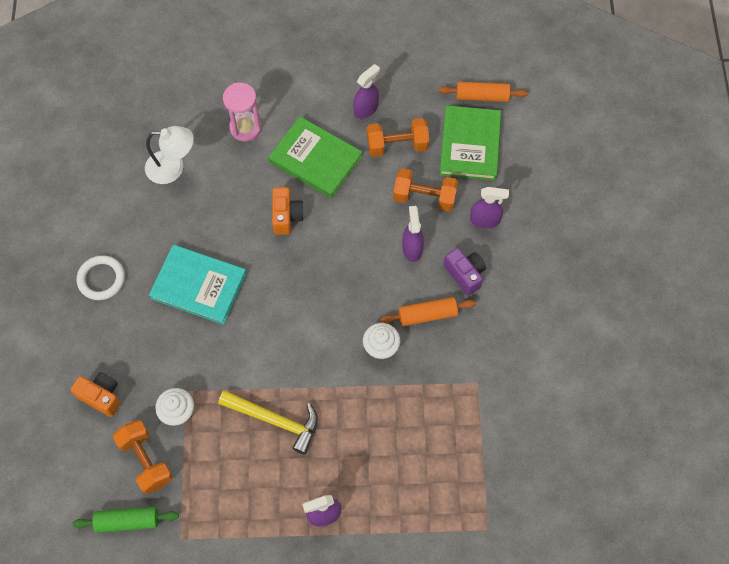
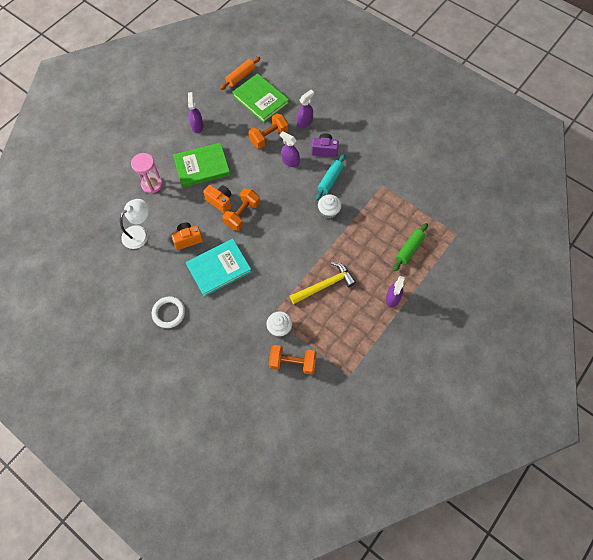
camera: 50 degrees left, 0 degrees up
orange camera [70,372,121,417] -> orange camera moved to [171,223,203,250]
green rolling pin [72,506,179,533] -> green rolling pin moved to [393,223,428,271]
orange dumbbell [367,118,429,157] -> orange dumbbell moved to [222,188,260,231]
orange rolling pin [380,297,476,326] -> turquoise rolling pin [316,154,345,201]

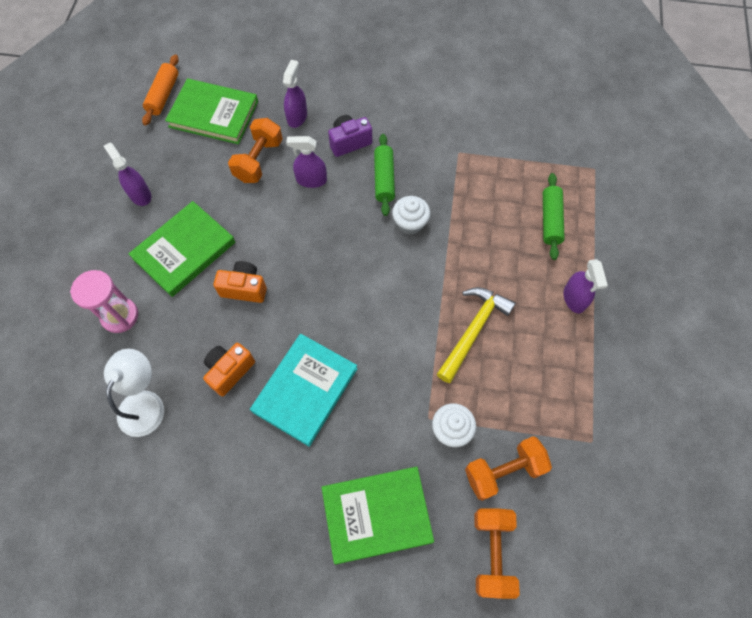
camera: 30 degrees left, 0 degrees up
white ring [152,296,185,328] -> none
orange dumbbell [222,188,260,231] -> orange dumbbell moved to [474,508,520,599]
turquoise rolling pin [316,154,345,201] -> green rolling pin [374,134,395,216]
none -> green book [321,467,434,564]

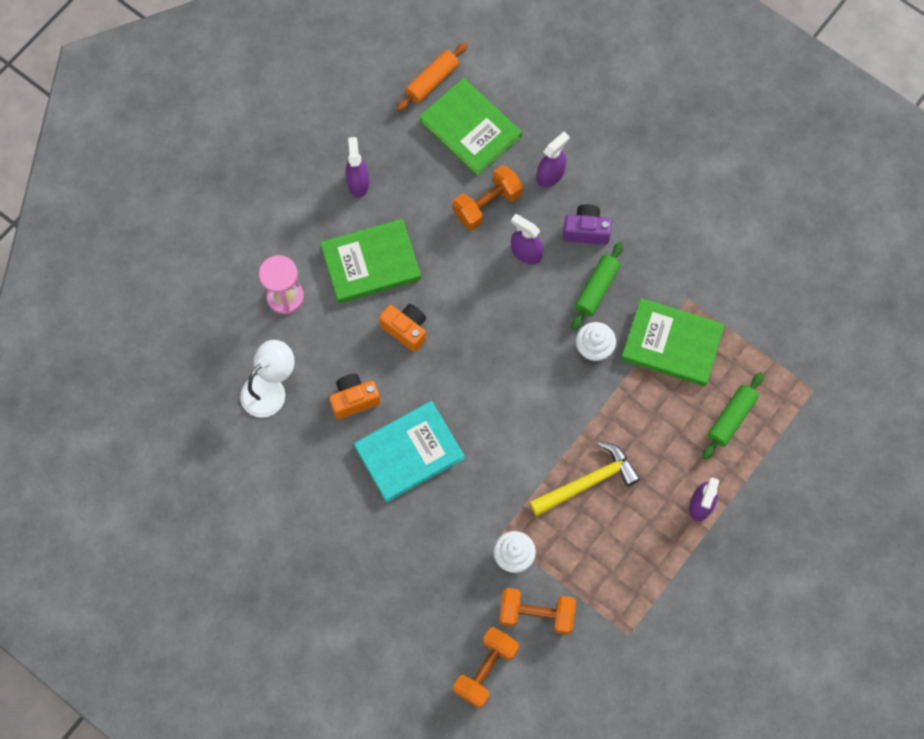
camera: 30 degrees right, 5 degrees up
green book [321,467,434,564] -> green book moved to [621,298,725,386]

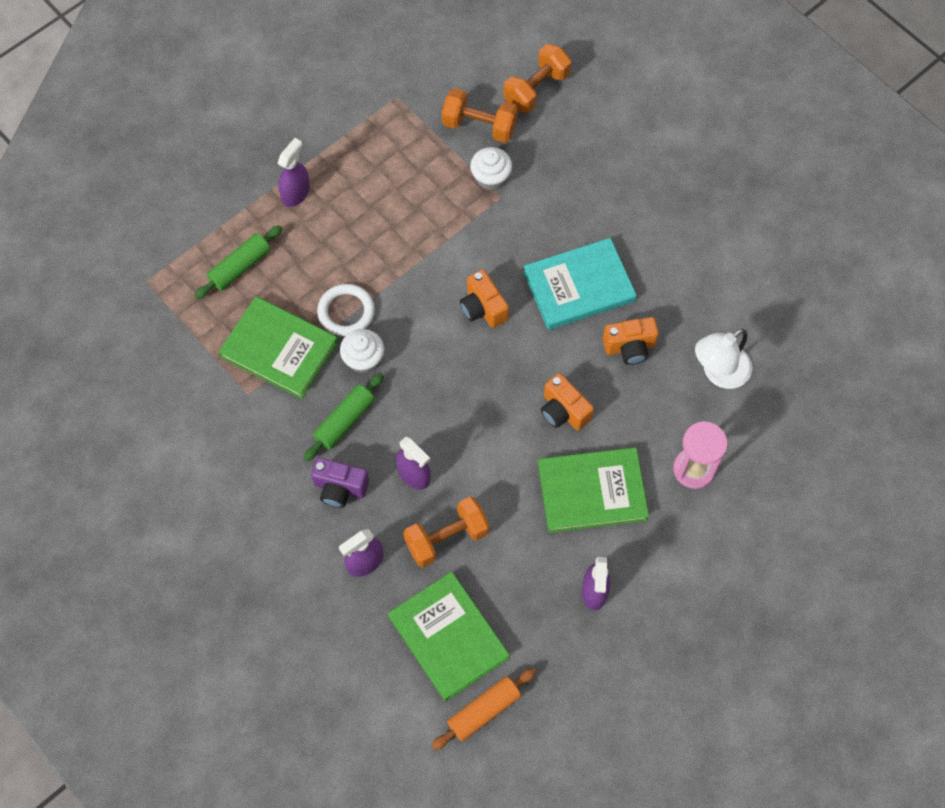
camera: 170 degrees left, 5 degrees down
yellow hammer [529,442,640,516] -> none
none -> white ring [317,284,375,336]
none -> orange camera [460,270,509,328]

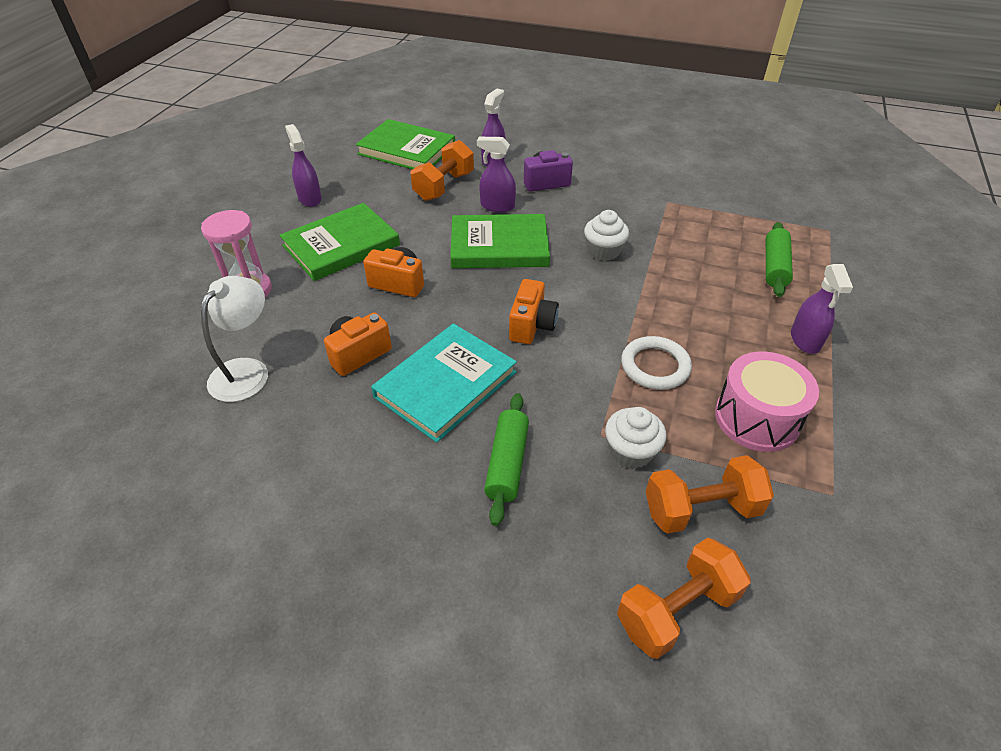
camera: 150 degrees right, 20 degrees down
green book [218,296,338,399] -> green book moved to [450,214,550,268]
green rolling pin [303,373,384,461] -> green rolling pin moved to [484,393,529,526]
white ring [317,284,375,336] -> white ring moved to [621,336,692,390]
orange rolling pin [431,668,536,750] -> none
orange camera [460,270,509,328] -> orange camera turned 75 degrees clockwise [509,279,559,344]
orange dumbbell [503,44,571,113] -> orange dumbbell turned 45 degrees clockwise [617,537,751,659]
none -> pink drum [715,352,819,452]

